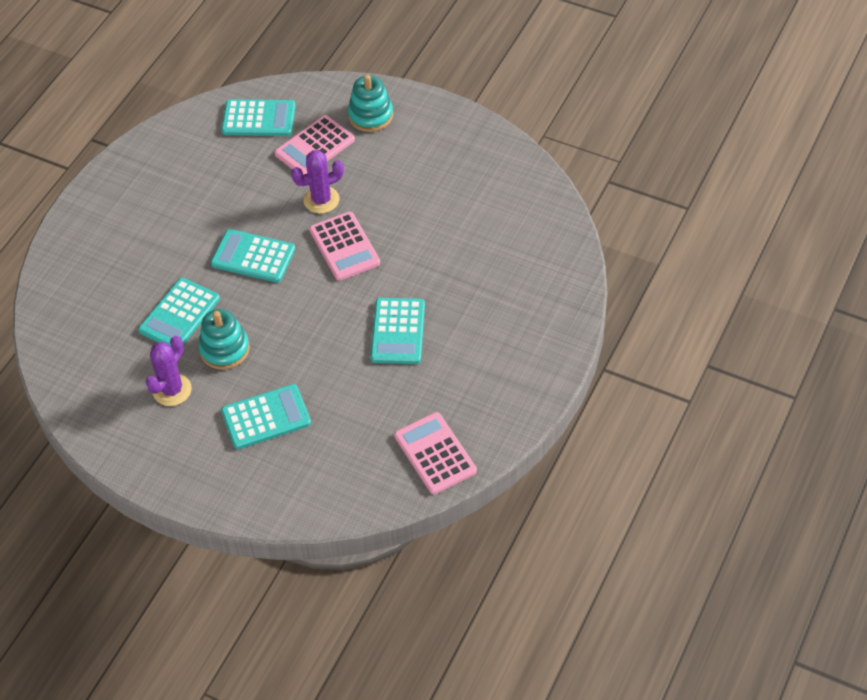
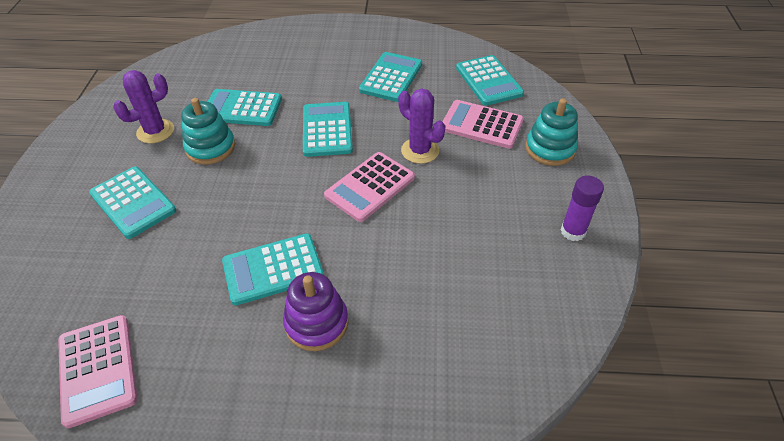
camera: 65 degrees right, 5 degrees down
purple cactus [146,336,192,406] -> purple cactus turned 45 degrees counterclockwise [113,70,174,143]
pink calculator [394,412,477,494] -> pink calculator turned 120 degrees clockwise [58,315,138,428]
none -> purple stacking toy [283,272,349,351]
none -> turquoise calculator [359,52,422,102]
none -> purple glue stick [561,176,604,241]

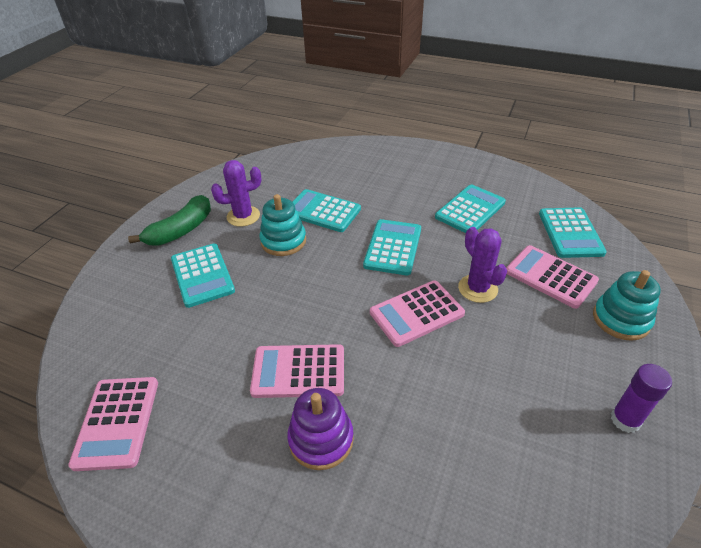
camera: 20 degrees right, 5 degrees down
turquoise calculator [222,233,324,306] -> pink calculator [250,344,344,398]
none -> green banana [128,195,211,246]

